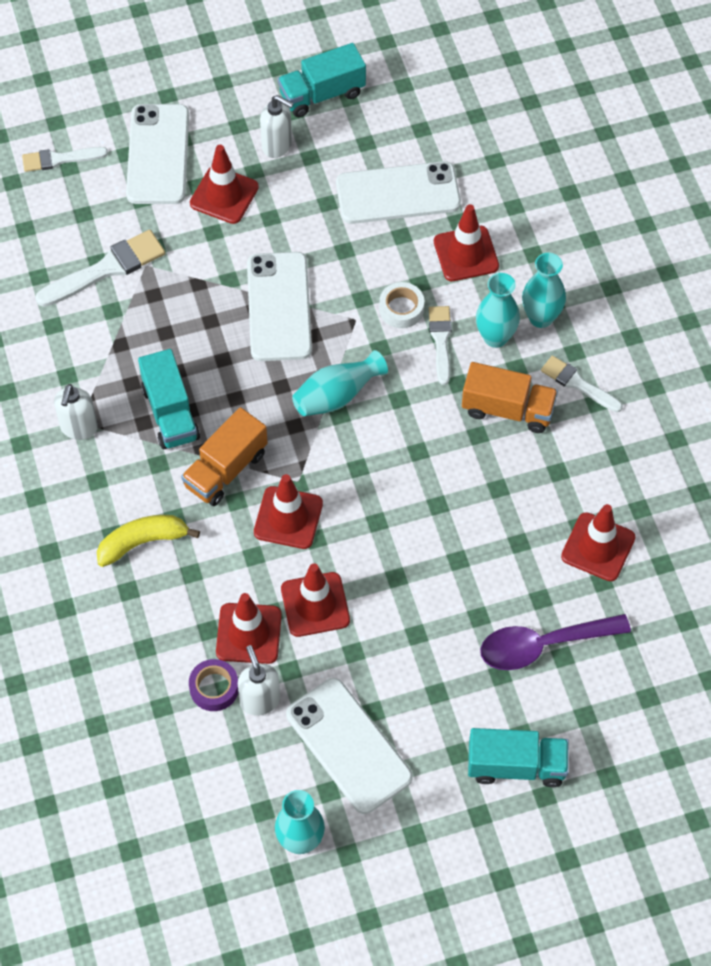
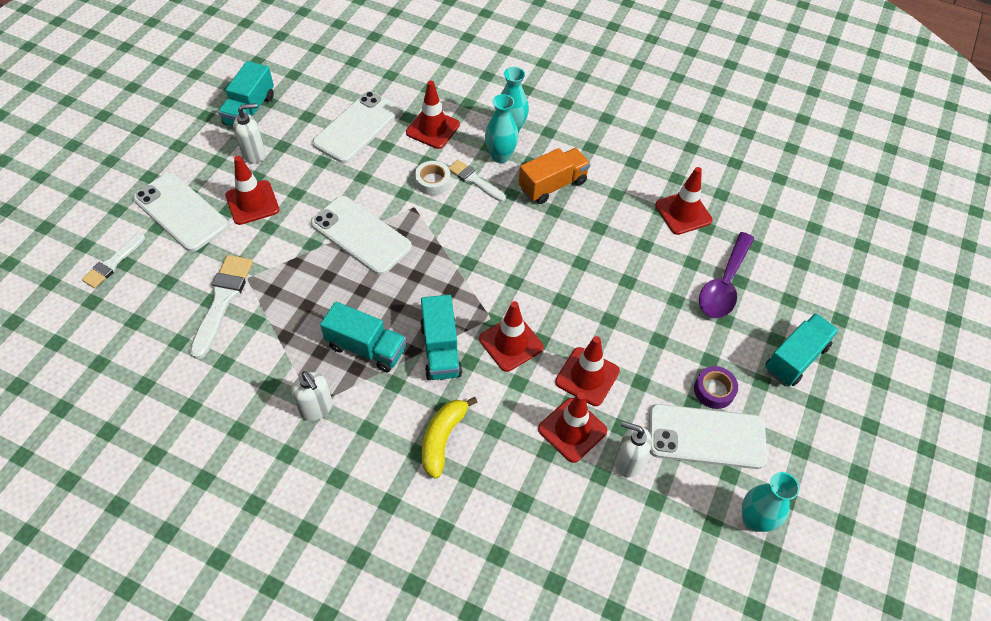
camera: 50 degrees left, 5 degrees down
orange truck [181,407,268,506] -> turquoise truck [420,295,462,380]
purple tape [189,659,239,711] -> purple tape moved to [694,366,738,409]
turquoise vase [292,350,388,416] -> none
white brush [541,355,623,412] -> none

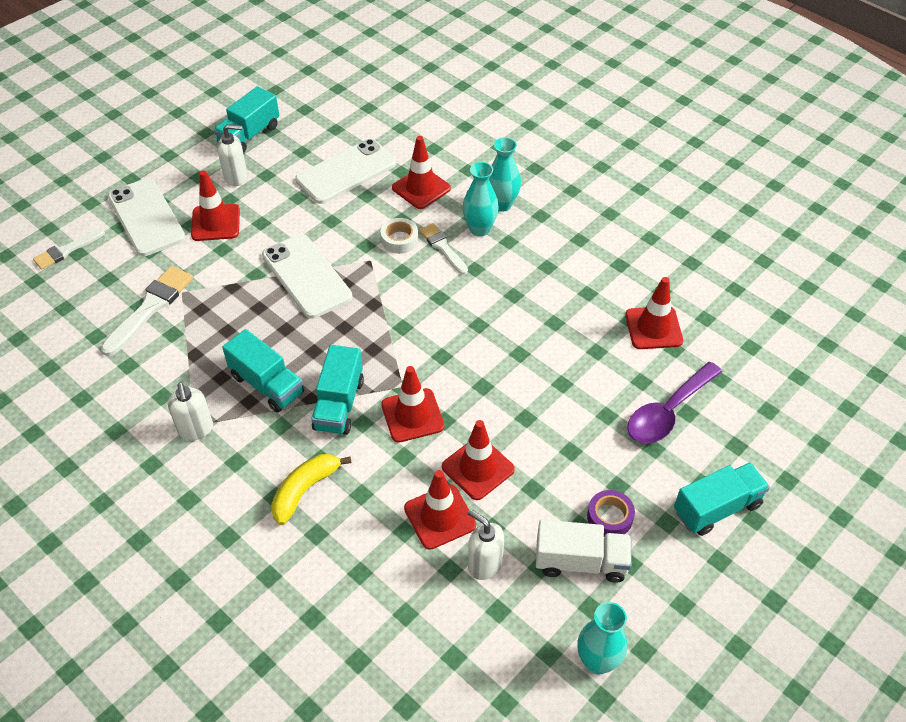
camera: 20 degrees right, 5 degrees down
orange truck [519,148,590,204] -> none
white phone [649,404,767,469] -> white truck [536,520,632,583]

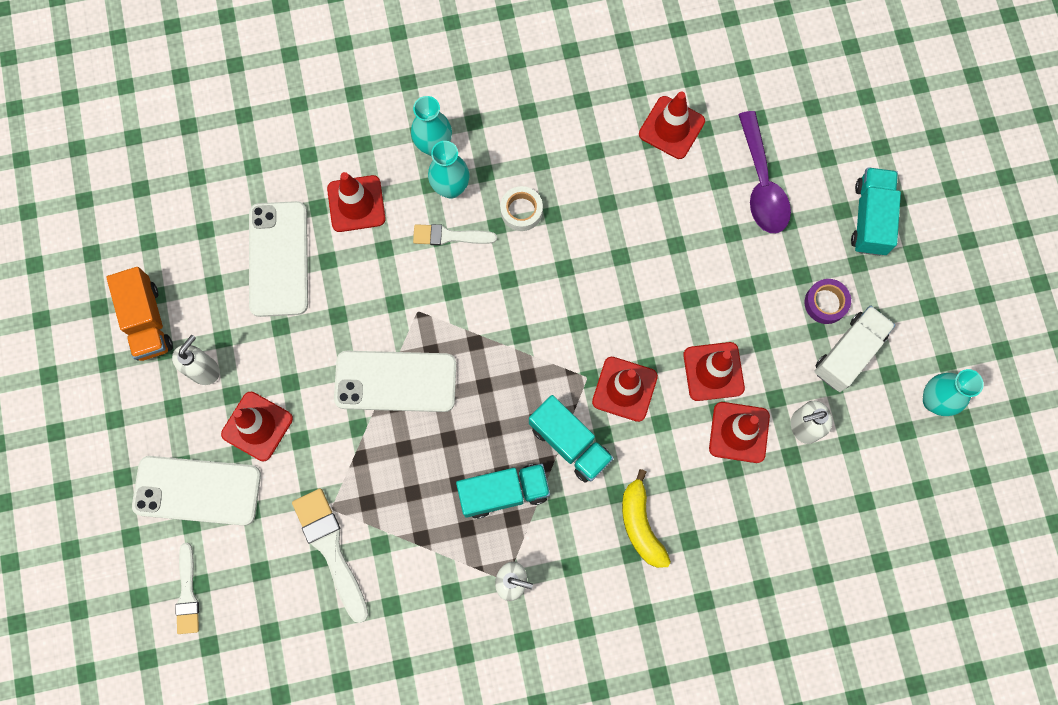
camera: 55 degrees left, 25 degrees up
turquoise truck [213,86,279,153] -> orange truck [106,267,173,361]
white tape [381,218,418,254] -> white tape moved to [500,186,543,231]

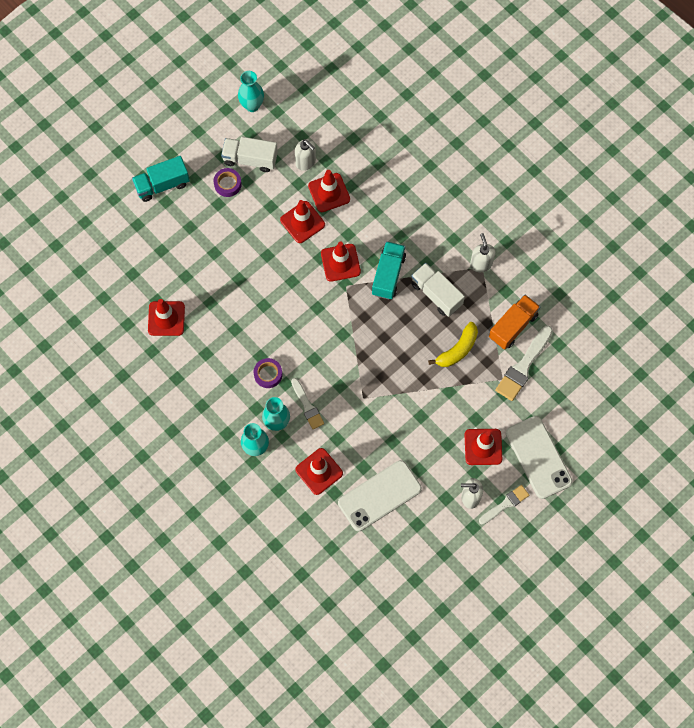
camera: 120 degrees left, 5 degrees down
orange truck [106,267,173,361] -> orange truck moved to [489,295,540,350]
white brush [175,543,199,634] -> white brush moved to [479,485,529,525]
white phone [334,351,456,412] -> none
turquoise truck [456,464,550,519] -> white truck [411,263,465,317]
white tape [500,186,543,231] -> purple tape [254,358,282,388]
yellow banana [622,469,671,568] -> yellow banana moved to [428,322,478,367]
purple spoon [738,111,791,233] -> none

